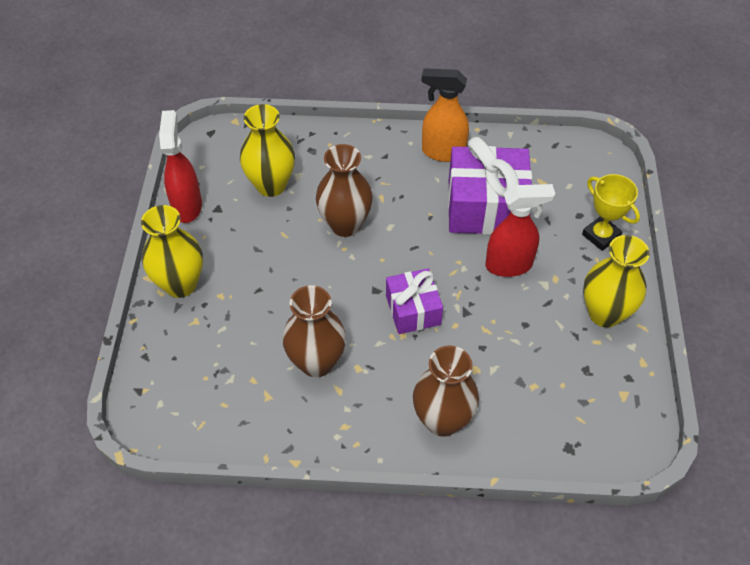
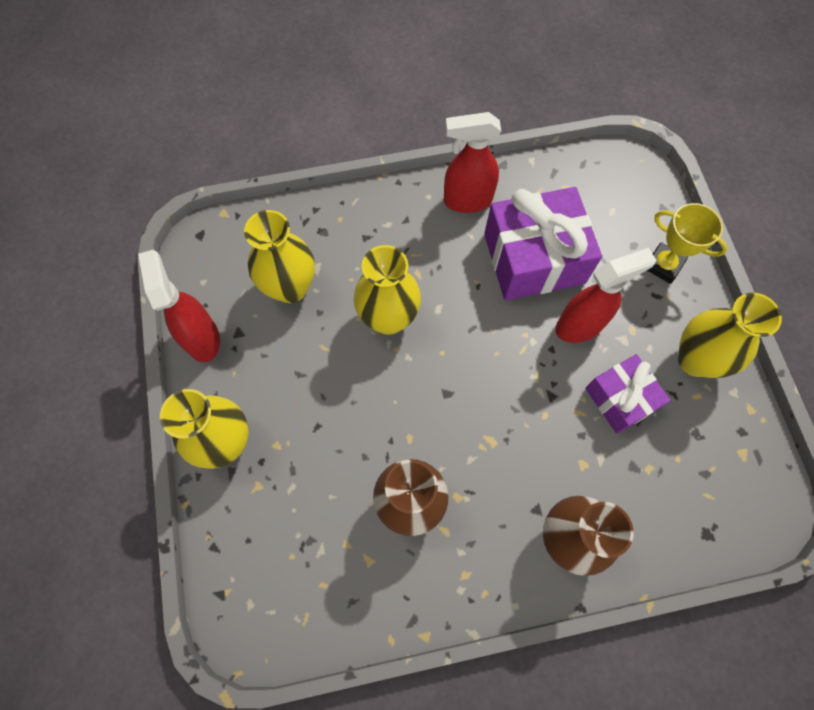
camera: 15 degrees left, 15 degrees up
brown vase [316,144,373,237] -> yellow vase [354,245,421,335]
purple gift [386,268,443,334] -> purple gift moved to [585,354,671,434]
orange spray bottle [421,68,469,162] -> red spray bottle [444,112,501,213]

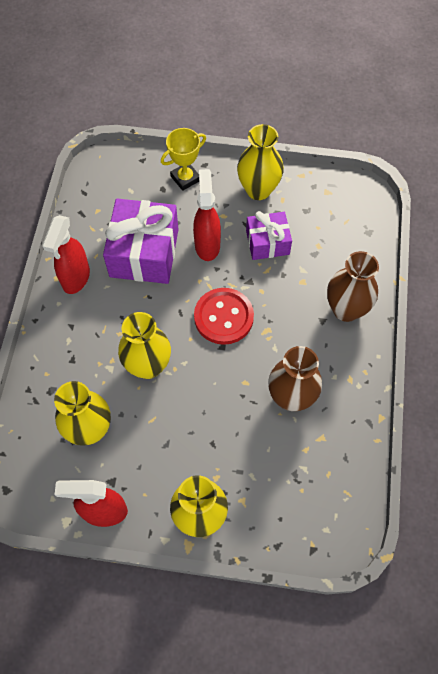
camera: 70 degrees left, 5 degrees down
none -> red button [194,288,254,345]

